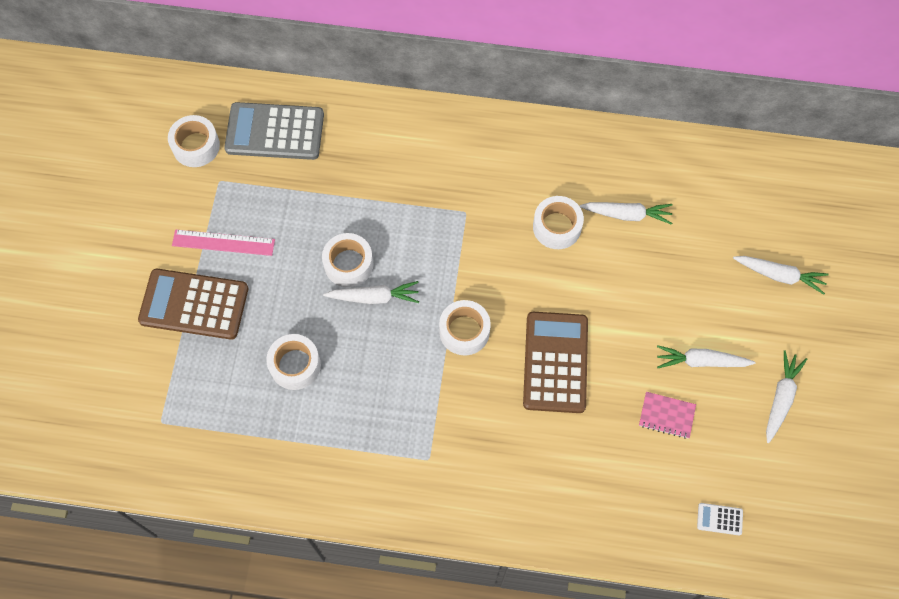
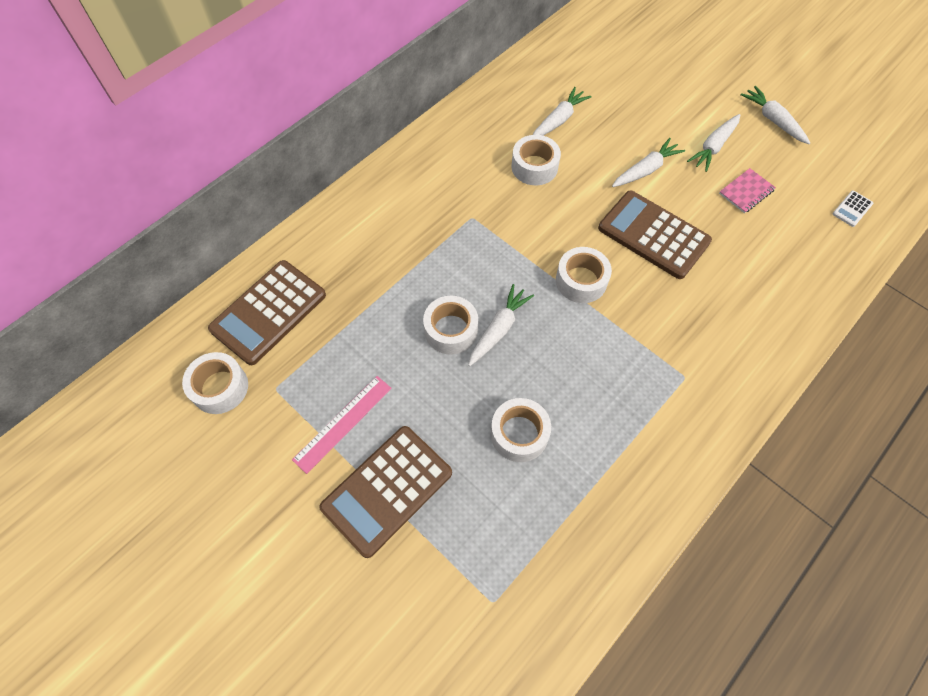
camera: 55 degrees left, 5 degrees down
grey calculator [224,102,324,160] -> brown calculator [208,260,326,365]
white carrot [733,256,829,295] -> white carrot moved to [612,138,685,187]

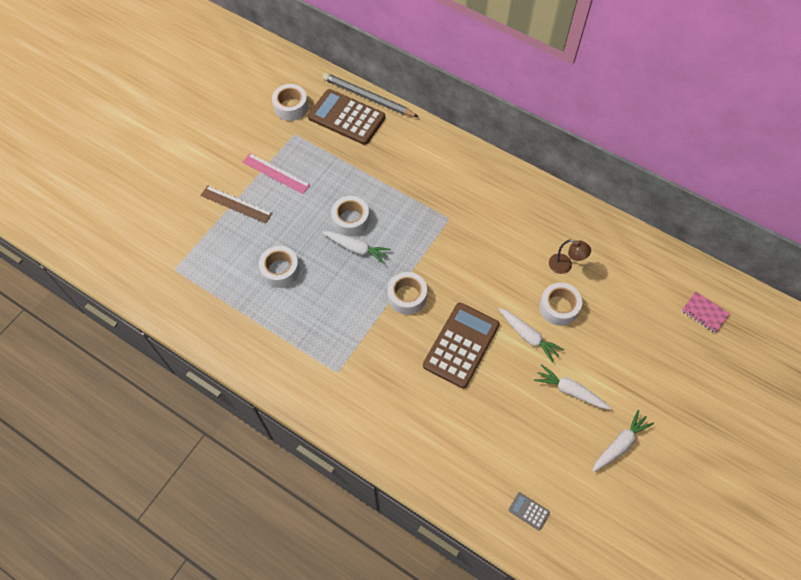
camera: 80 degrees right, 0 degrees up
brown calculator [319,426,452,558] -> brown ruler [200,185,272,224]
white tape [512,135,561,185] -> white tape moved to [539,282,582,326]
white carrot [533,87,592,136] -> brown lamp [549,240,591,274]
pink notebook [719,168,776,213] -> pink notebook moved to [682,292,730,333]
white calculator [832,191,873,227] -> grey calculator [508,492,550,530]
none -> grey pencil [323,73,419,117]

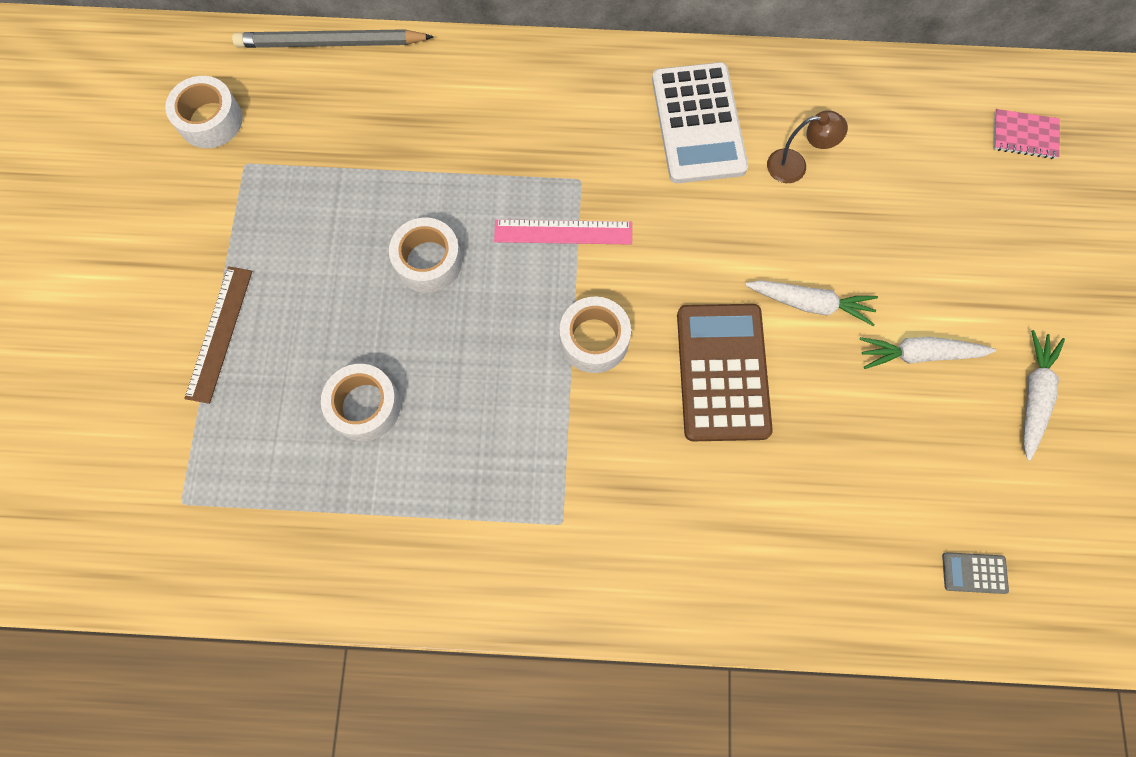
camera: 30 degrees left, 10 degrees up
brown ruler [200,185,272,224] -> brown ruler turned 75 degrees counterclockwise [184,266,252,404]
pink ruler [242,153,310,194] -> pink ruler moved to [494,219,632,245]
brown calculator [308,89,385,145] -> none
white carrot [322,231,391,264] -> none
white tape [539,282,582,326] -> none
none -> white calculator [652,62,748,183]

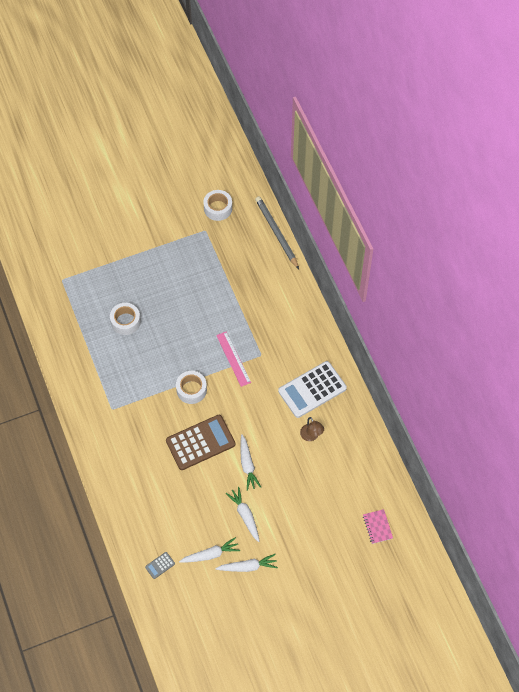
camera: 65 degrees right, 10 degrees down
brown ruler [184,266,252,404] -> none
white tape [389,218,462,293] -> none
grey calculator [942,552,1009,594] -> grey calculator turned 105 degrees counterclockwise [145,552,175,579]
none -> white carrot [179,537,240,563]

